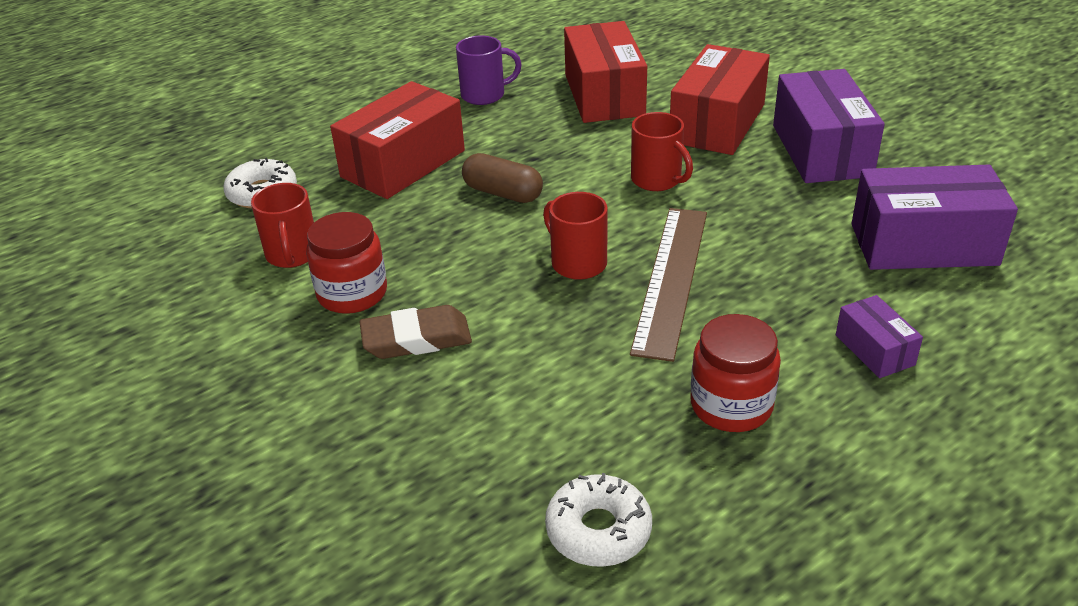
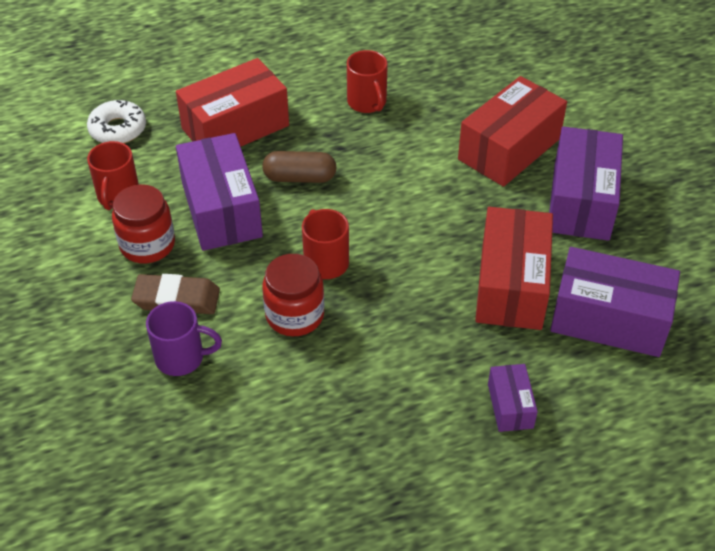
camera: 15 degrees right, 10 degrees up
purple mug [456,35,522,105] -> purple mug moved to [146,301,222,376]
brown capsule [462,153,543,203] -> brown capsule turned 45 degrees counterclockwise [262,151,337,183]
white donut [545,473,652,567] -> none
red box [564,21,647,123] -> red box moved to [475,207,553,330]
brown ruler [630,208,707,362] -> none
red mug [631,112,693,191] -> red mug moved to [347,50,388,113]
red jar [690,314,781,432] -> red jar moved to [262,254,324,336]
none -> purple box [176,133,263,251]

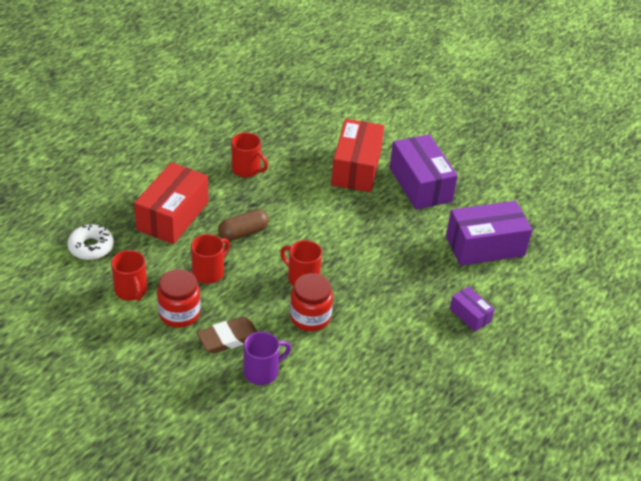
camera: 35 degrees left, 5 degrees down
purple box [176,133,263,251] -> red mug [191,234,230,284]
red box [475,207,553,330] -> none

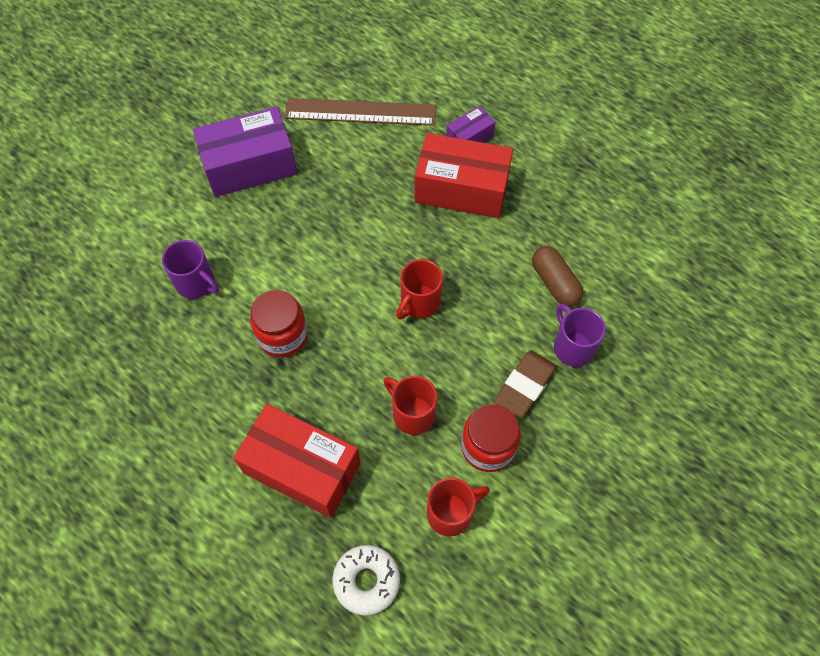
camera: 85 degrees left, 20 degrees up
brown eraser [197,317,258,354] -> brown eraser turned 60 degrees clockwise [494,350,557,418]
brown capsule [218,209,269,241] -> brown capsule moved to [532,246,584,307]
red mug [231,132,268,177] -> none
red jar [290,273,333,331] -> red jar moved to [250,290,308,358]
red box [331,119,384,192] -> red box moved to [415,133,513,218]
purple box [446,201,532,266] -> brown ruler [285,98,436,126]
none -> purple mug [162,240,219,299]

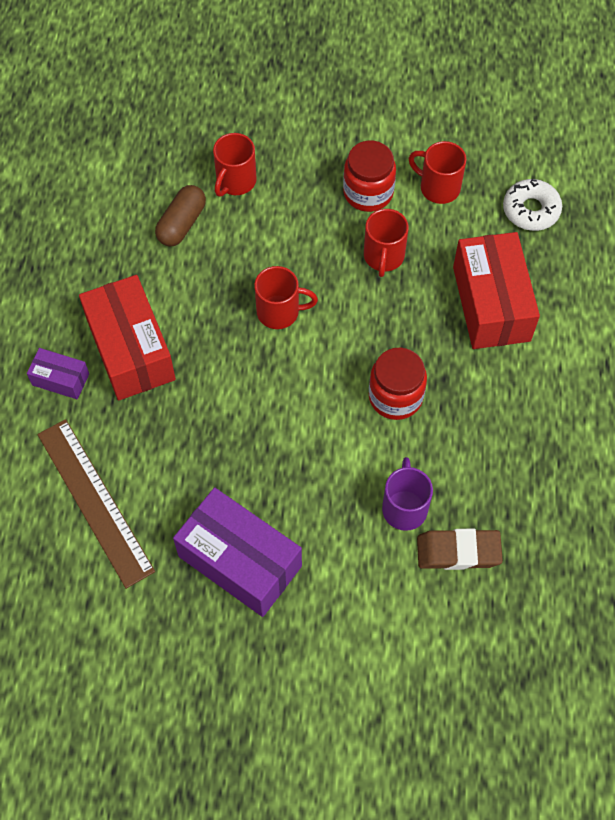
camera: 125 degrees left, 0 degrees up
brown eraser [494,350,557,418] -> brown eraser moved to [417,529,503,570]
purple mug [554,304,606,367] -> red mug [213,133,257,197]

